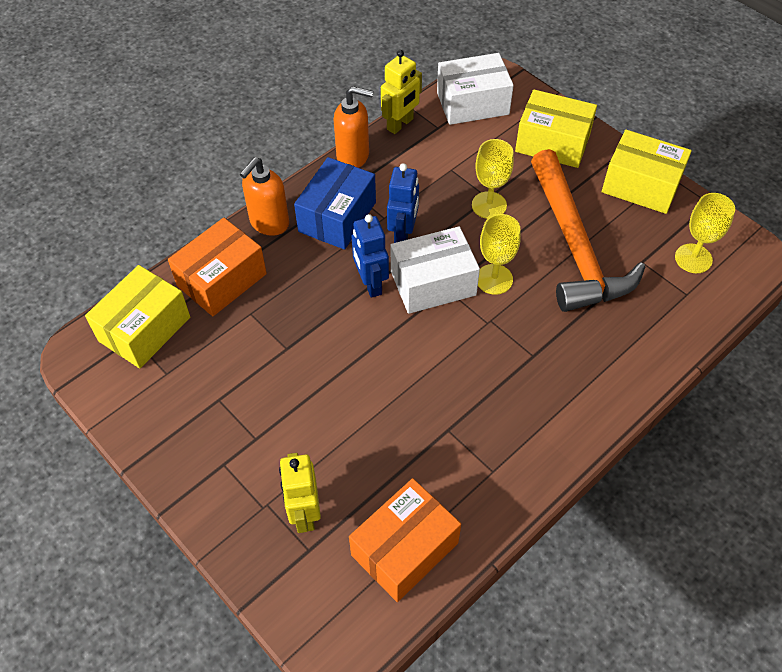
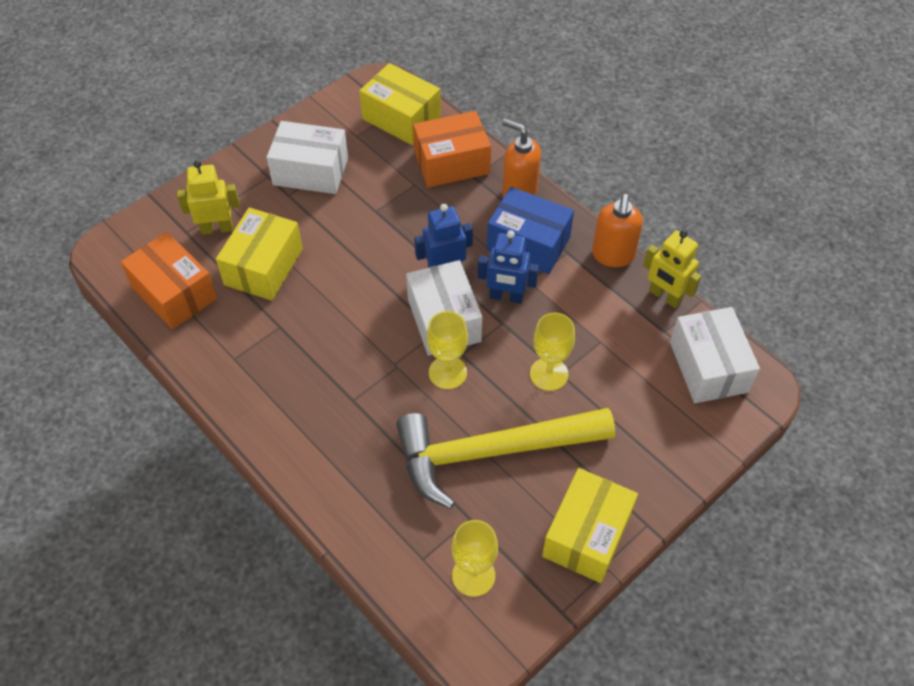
camera: 90 degrees right, 0 degrees up
orange box [168,218,267,316] -> orange box turned 60 degrees counterclockwise [413,111,491,187]
yellow box [515,90,597,168] -> yellow box moved to [216,208,303,301]
orange hammer [531,149,645,312] -> yellow hammer [396,408,615,509]
none -> white box [267,121,348,194]

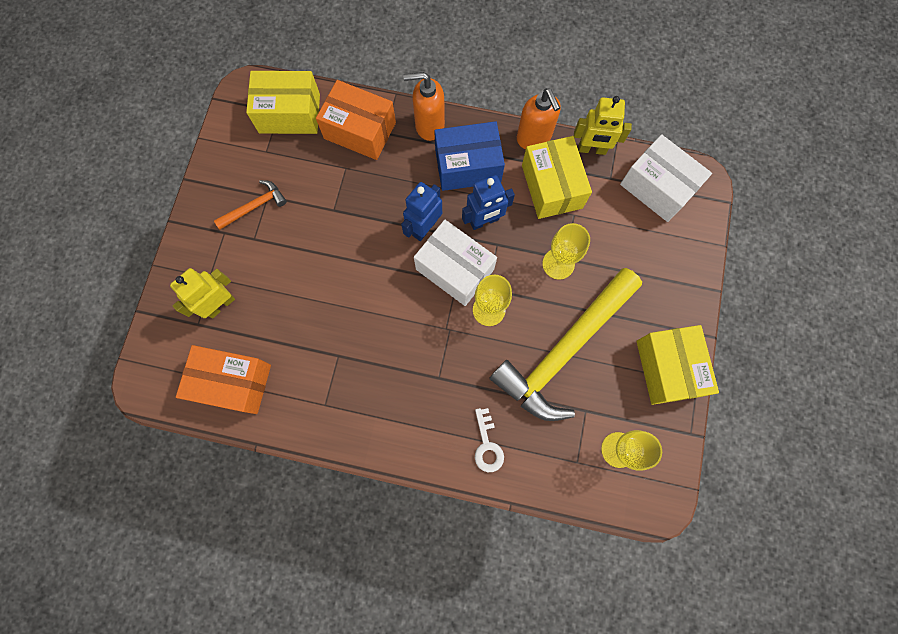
camera: 35 degrees left, 20 degrees up
yellow box [216,208,303,301] -> yellow box moved to [522,136,592,219]
white box [267,121,348,194] -> orange hammer [214,180,287,230]
orange box [413,111,491,187] -> orange box turned 75 degrees clockwise [316,80,396,160]
none -> white key [475,408,504,472]

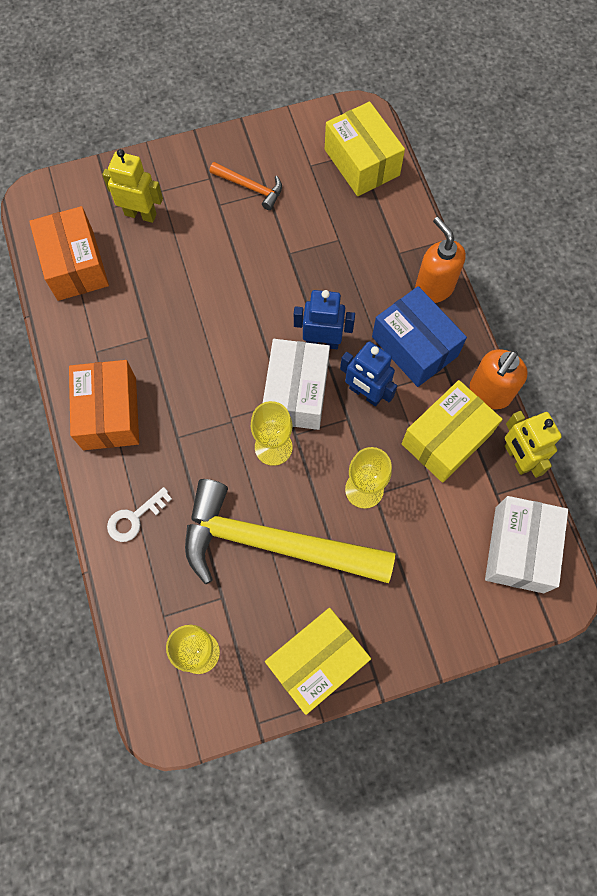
camera: 60 degrees right, 5 degrees down
orange box [316,80,396,160] -> orange box moved to [69,360,139,450]

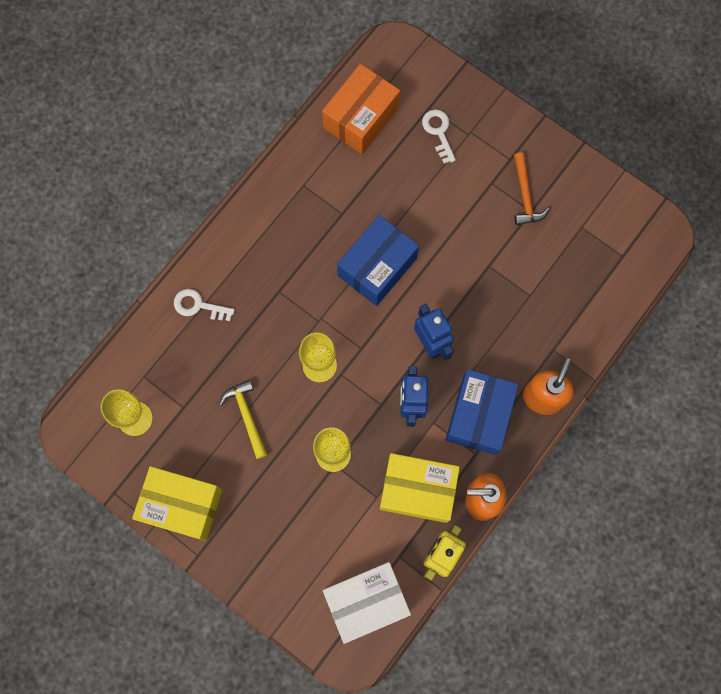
camera: 55 degrees right, 5 degrees up
orange box [69,360,139,450] -> none
yellow robot [102,149,163,223] -> white key [422,109,456,164]
yellow hammer [185,479,395,584] -> yellow hammer [219,380,267,459], size x0.43
white box [263,339,330,430] -> none
yellow box [325,101,405,196] -> none
none -> blue box [337,215,419,306]

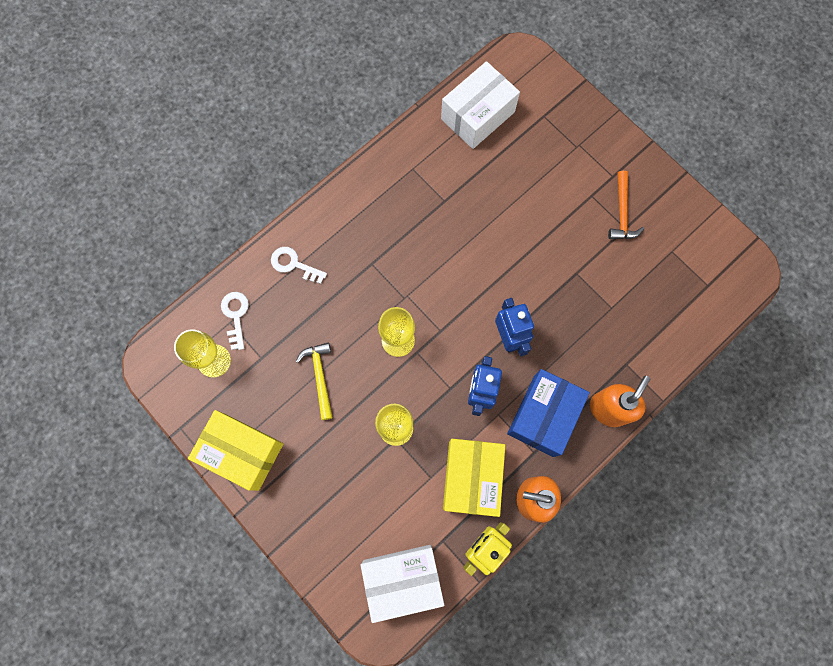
camera: 10 degrees right, 0 degrees up
orange box [322,64,400,154] -> white box [441,61,520,149]
blue box [337,215,419,306] -> none
yellow box [380,453,460,523] -> yellow box turned 75 degrees clockwise [443,439,505,517]
white key [422,109,456,164] -> white key moved to [221,292,249,350]

